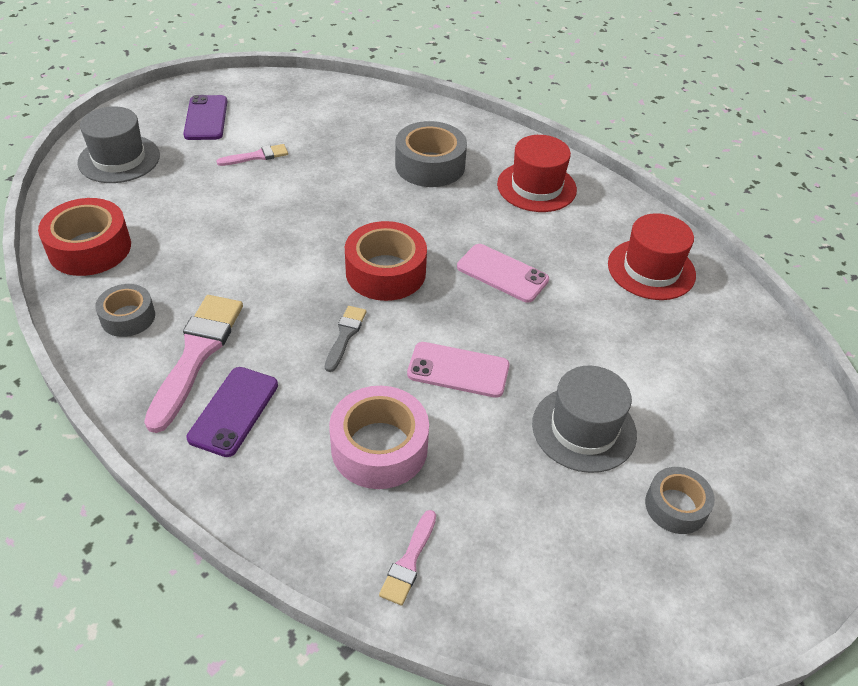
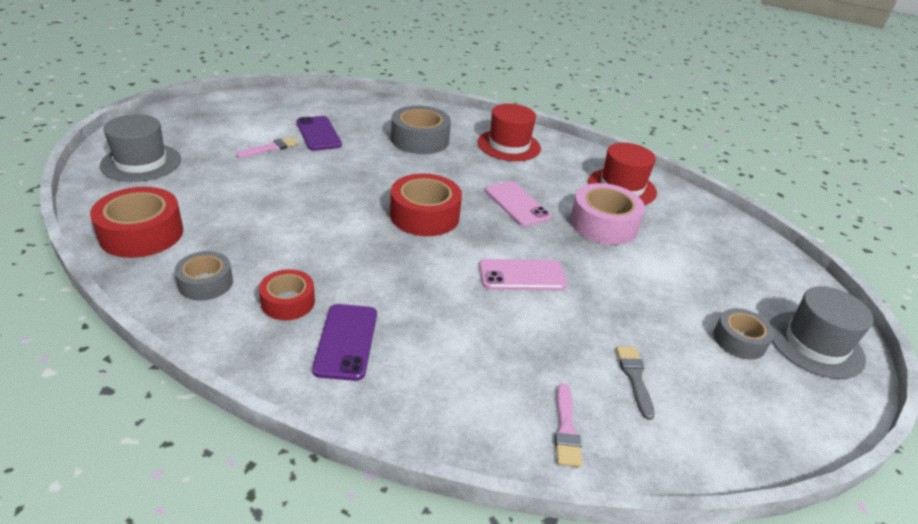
camera: 20 degrees left, 10 degrees down
pink brush [144,295,243,433] -> red tape [259,269,315,320]
purple phone [183,95,227,140] -> purple phone moved to [296,116,342,151]
grey brush [325,306,367,372] -> grey brush moved to [616,346,655,420]
pink tape [329,386,429,489] -> pink tape moved to [570,183,645,245]
pink phone [457,244,549,303] -> pink phone turned 45 degrees clockwise [485,181,551,227]
grey hat [532,366,637,473] -> grey hat moved to [769,286,874,379]

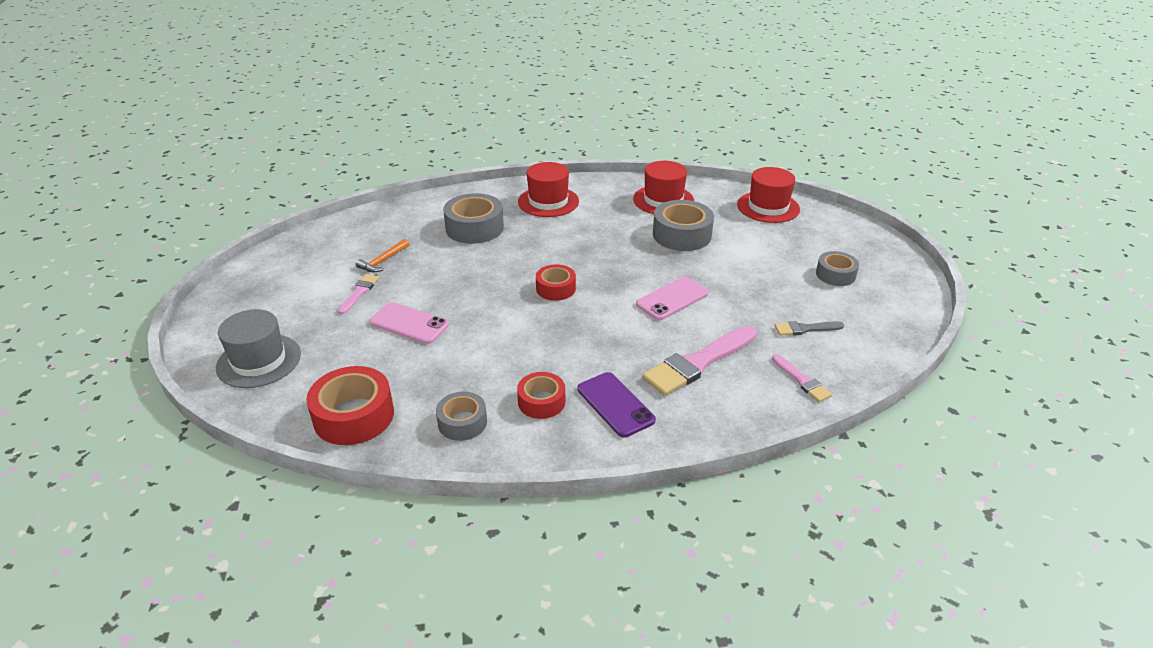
camera: 30 degrees left, 0 degrees up
purple phone [296,116,342,151] -> orange hammer [355,239,409,272]
red tape [390,173,462,236] -> red tape [536,264,576,301], size x0.61
pink phone [485,181,551,227] -> pink phone moved to [370,302,449,344]
pink tape [570,183,645,245] -> grey tape [653,200,714,251]
grey brush [616,346,655,420] -> grey brush turned 60 degrees counterclockwise [774,321,844,336]
grey hat [769,286,874,379] -> none
none -> pink brush [642,325,757,396]
none -> red hat [737,167,800,223]

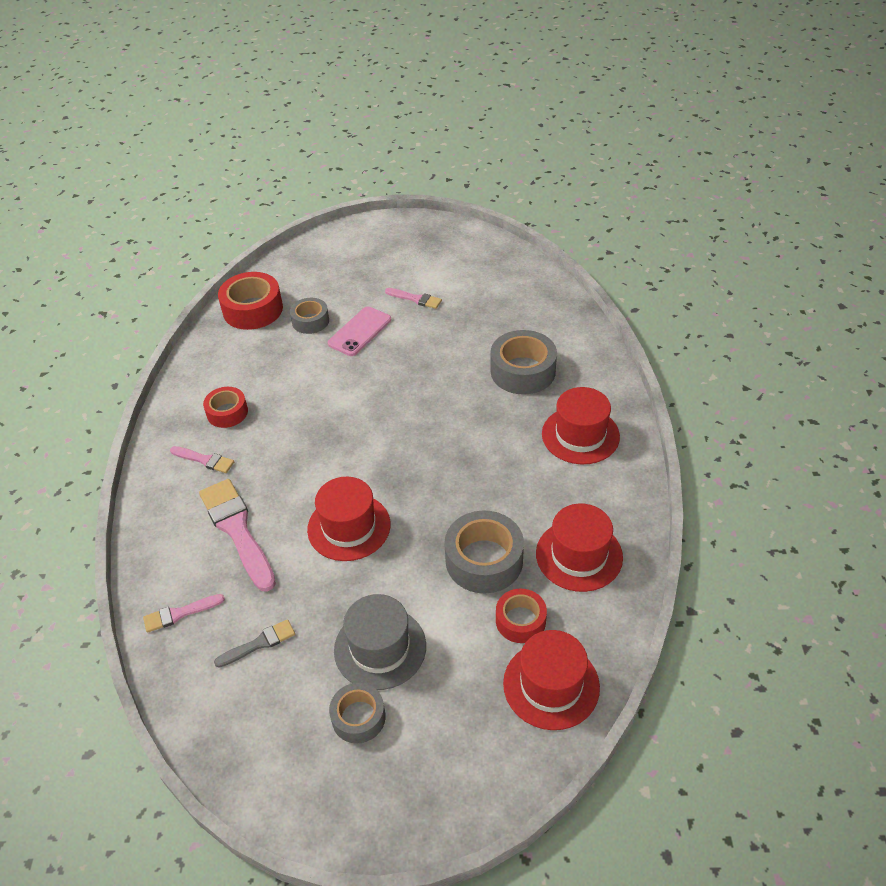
camera: 100 degrees right, 10 degrees up
grey hat [216,309,301,388] -> grey hat moved to [334,594,426,690]
orange hammer [355,239,409,272] -> none
grey tape [436,392,487,441] -> grey tape moved to [290,298,329,334]
red tape [536,264,576,301] -> red tape moved to [496,589,547,643]
purple phone [578,372,656,437] -> pink brush [170,446,234,473]
pink phone [636,277,709,320] -> red hat [307,477,391,561]
grey brush [774,321,844,336] -> grey brush turned 60 degrees clockwise [214,619,295,668]

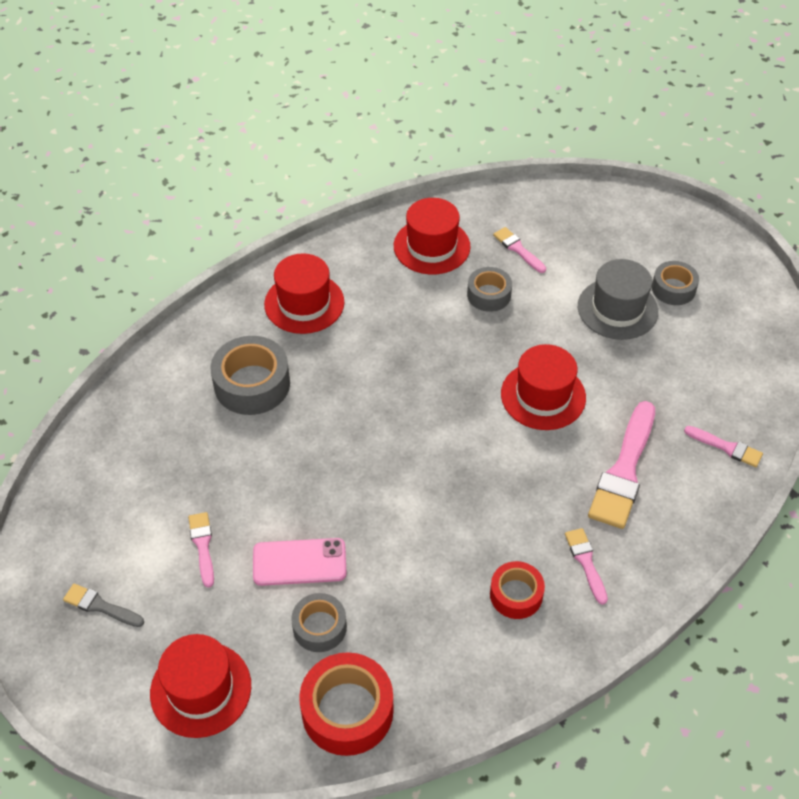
camera: 130 degrees left, 5 degrees up
grey brush [214,619,295,668] -> grey brush moved to [63,584,144,627]
grey tape [444,511,524,593] -> grey tape [467,267,512,312], size x0.61
red tape [496,589,547,643] -> pink brush [493,227,546,273]
red hat [503,630,600,730] -> red hat moved to [150,634,251,738]

